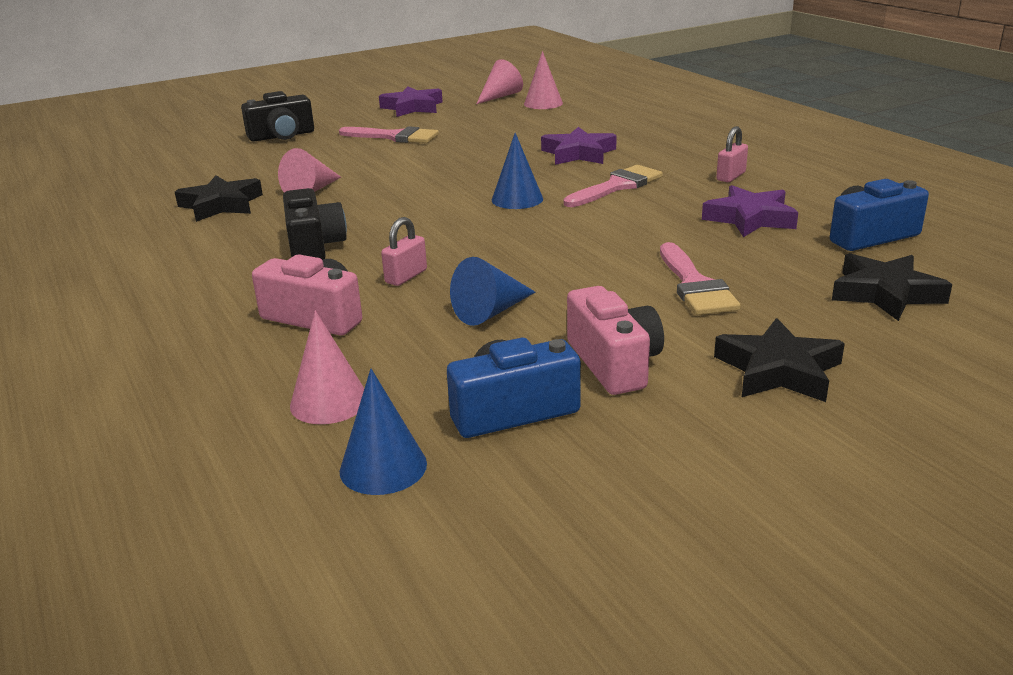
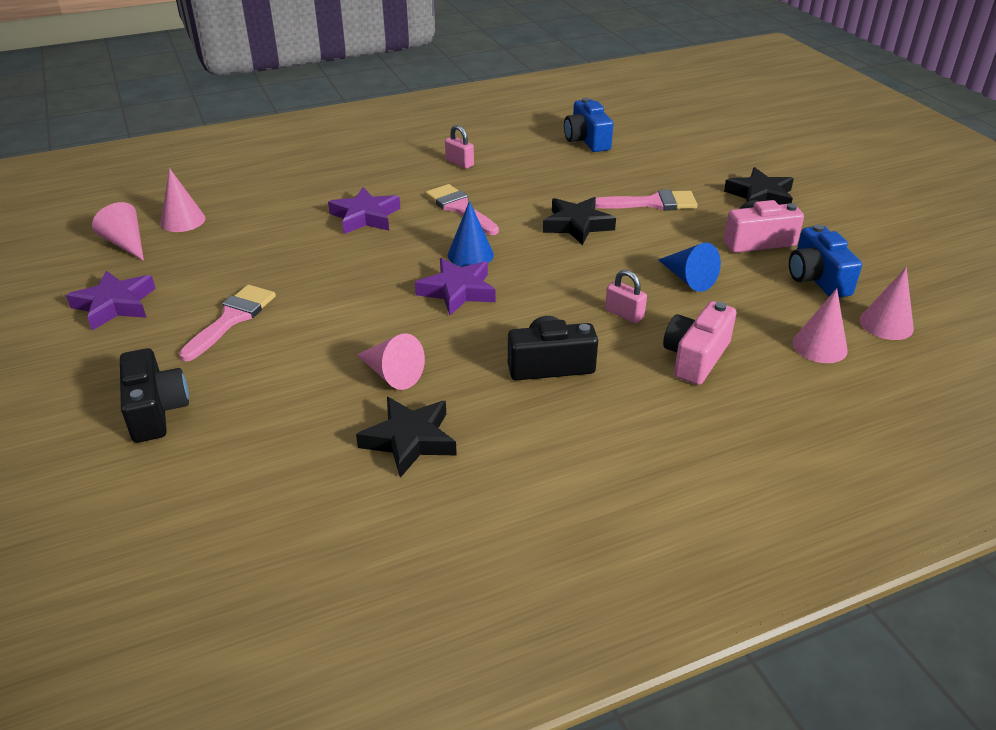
camera: 85 degrees left, 10 degrees up
blue cone [340,369,427,495] -> pink cone [860,267,914,340]
purple star [702,185,798,237] -> purple star moved to [415,258,496,315]
black star [832,253,952,321] -> black star moved to [543,197,616,245]

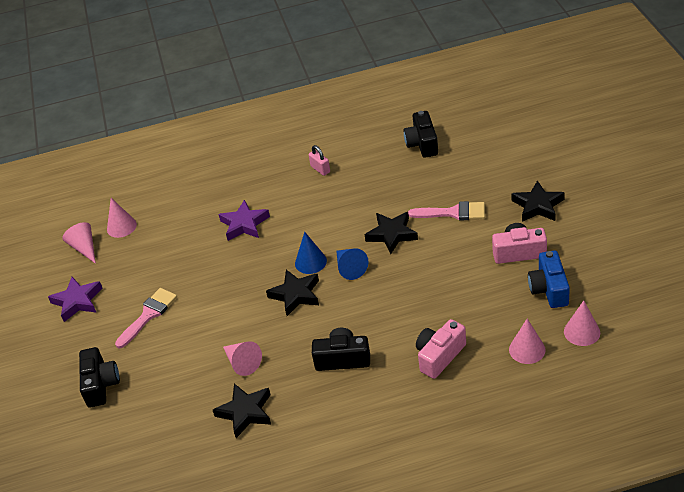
camera: 15 degrees right, 5 degrees up
purple star [415,258,496,315] -> black star [266,270,319,316]
pink brush [425,184,499,235] -> none
blue camera [564,98,613,152] -> black camera [404,111,438,158]
pink padlock [605,270,647,323] -> none
blue cone [658,243,721,292] -> blue cone moved to [336,248,369,280]

